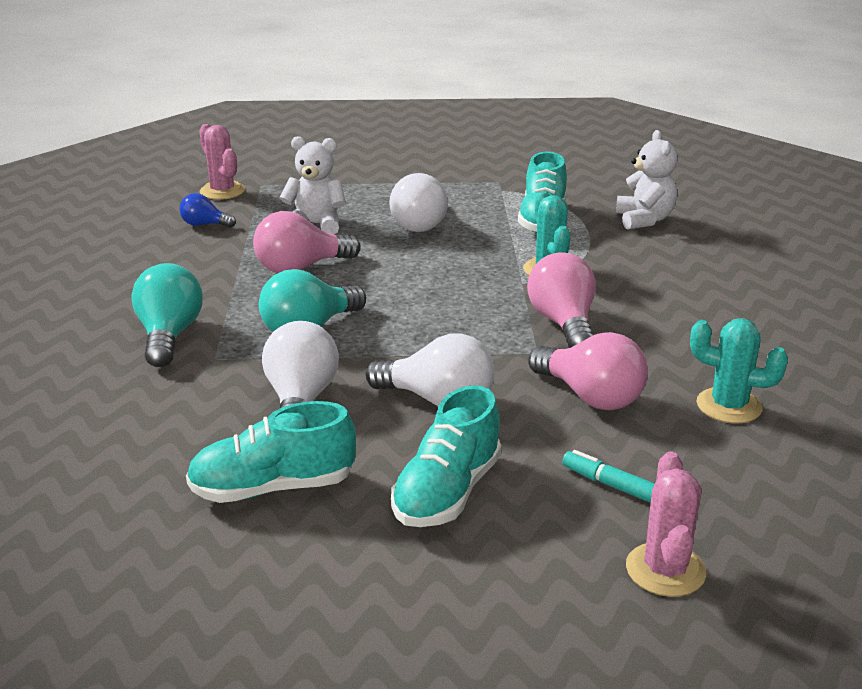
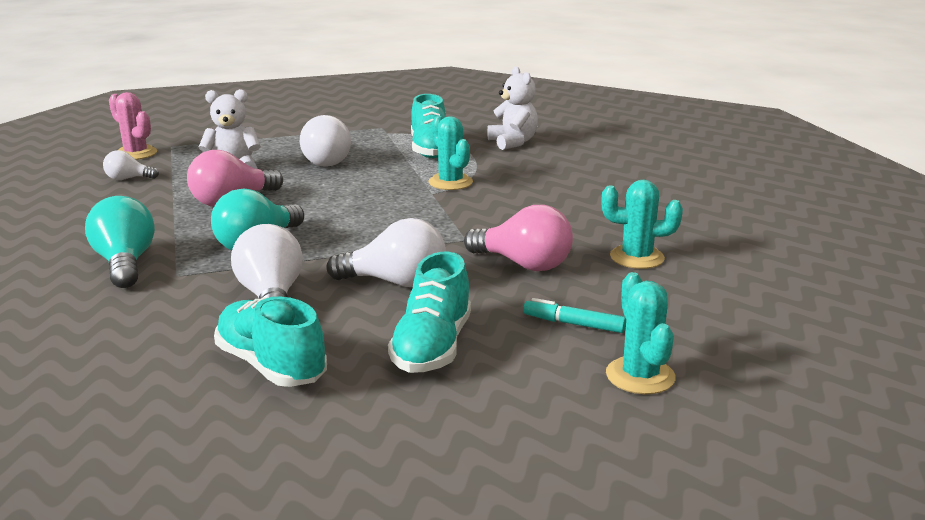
camera: 15 degrees left, 5 degrees down
blue light bulb [180,193,236,228] -> white light bulb [103,150,159,180]
turquoise shoe [186,401,356,503] -> turquoise shoe turned 75 degrees clockwise [214,296,327,387]
pink light bulb [527,252,596,348] -> none
pink cactus [626,452,706,597] -> turquoise cactus [606,272,676,394]

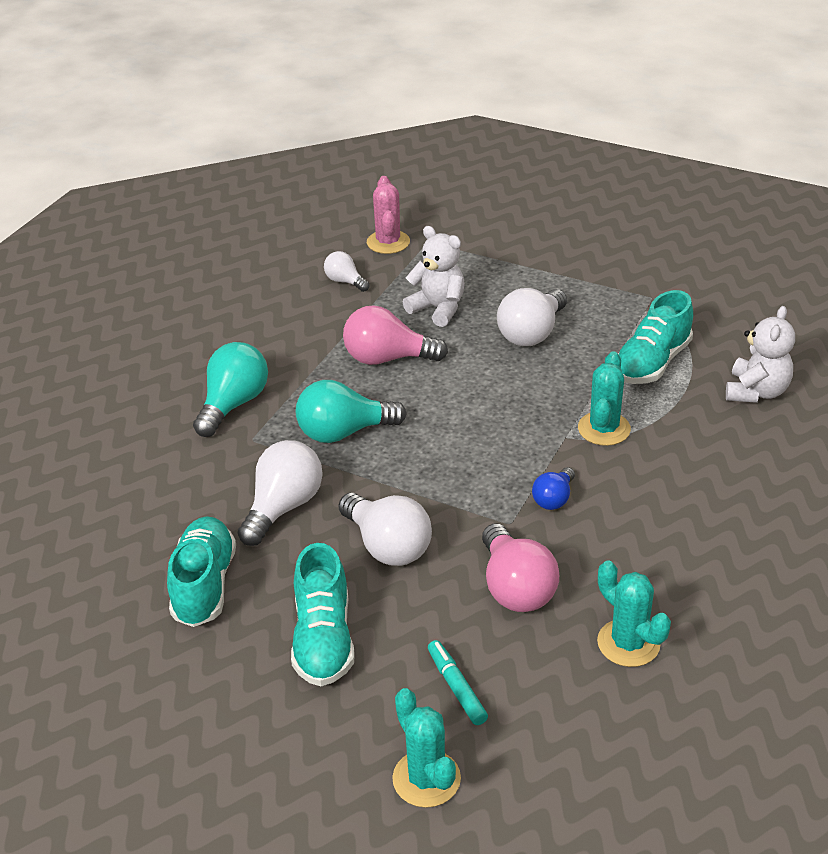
camera: 45 degrees right, 15 degrees up
turquoise shoe [388,252,471,373] -> turquoise shoe turned 60 degrees counterclockwise [291,543,354,686]
turquoise cactus [606,272,676,394] -> turquoise cactus turned 60 degrees counterclockwise [392,688,461,808]
none -> blue light bulb [532,467,575,510]

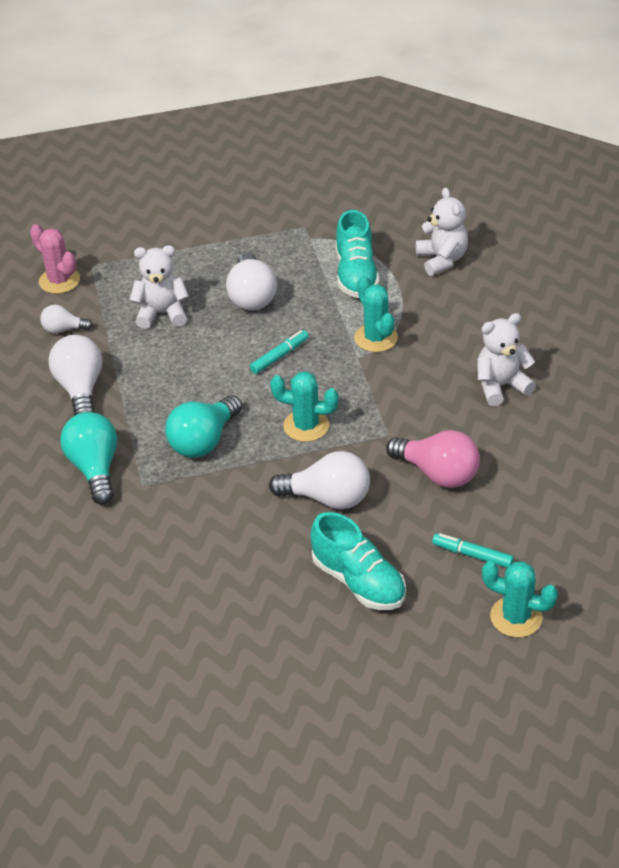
camera: 40 degrees left, 5 degrees up
turquoise shoe [167,516,236,627] -> none
white light bulb [238,440,323,546] -> white light bulb moved to [48,335,102,416]
pink light bulb [343,305,448,365] -> none
blue light bulb [532,467,575,510] -> none
turquoise cactus [597,561,671,667] -> turquoise cactus moved to [270,371,339,442]
none -> turquoise marker [250,330,309,374]
none -> white teddy bear [477,313,536,406]

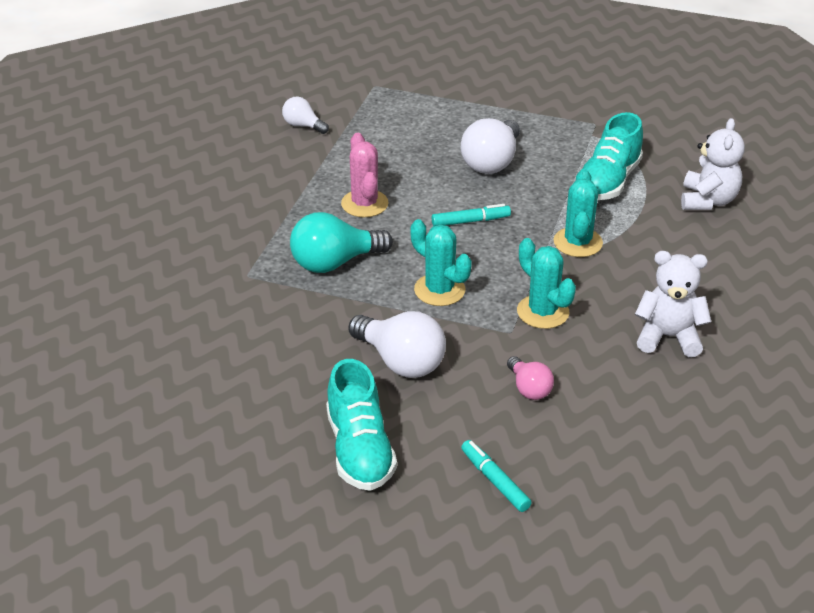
camera: 30 degrees right, 5 degrees down
pink cactus [30,224,80,294] -> pink cactus moved to [341,133,389,217]
white light bulb [48,335,102,416] -> none
turquoise light bulb [60,412,117,505] -> none
white teddy bear [130,245,189,329] -> none
pink light bulb [386,430,480,488] -> pink light bulb [507,356,554,400], size x0.56
turquoise cactus [482,561,558,638] -> turquoise cactus moved to [517,238,576,329]

